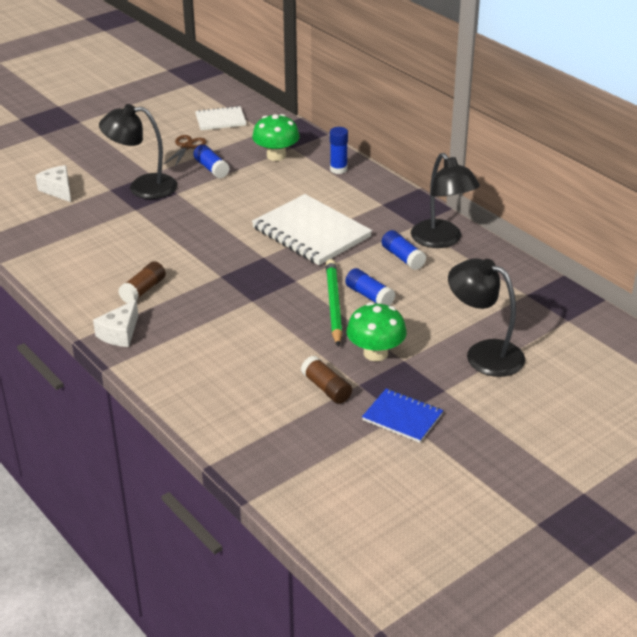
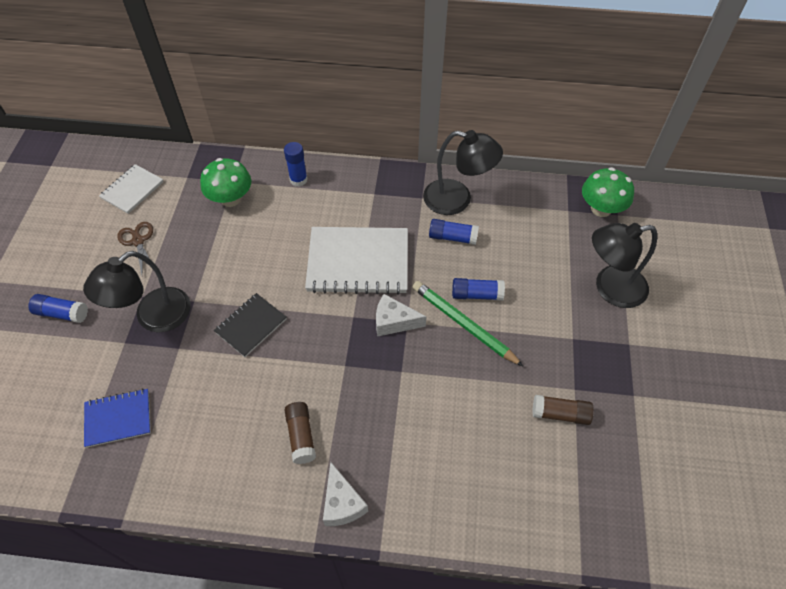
camera: 45 degrees left, 20 degrees up
white cheese [35,165,71,202] -> white cheese moved to [376,294,426,337]
blue glue stick [193,145,230,179] -> blue glue stick moved to [28,294,88,323]
green mushroom [347,302,407,361] -> green mushroom moved to [582,167,634,217]
blue notebook [362,389,443,443] -> blue notebook moved to [84,389,151,448]
none -> black notebook [214,293,287,357]

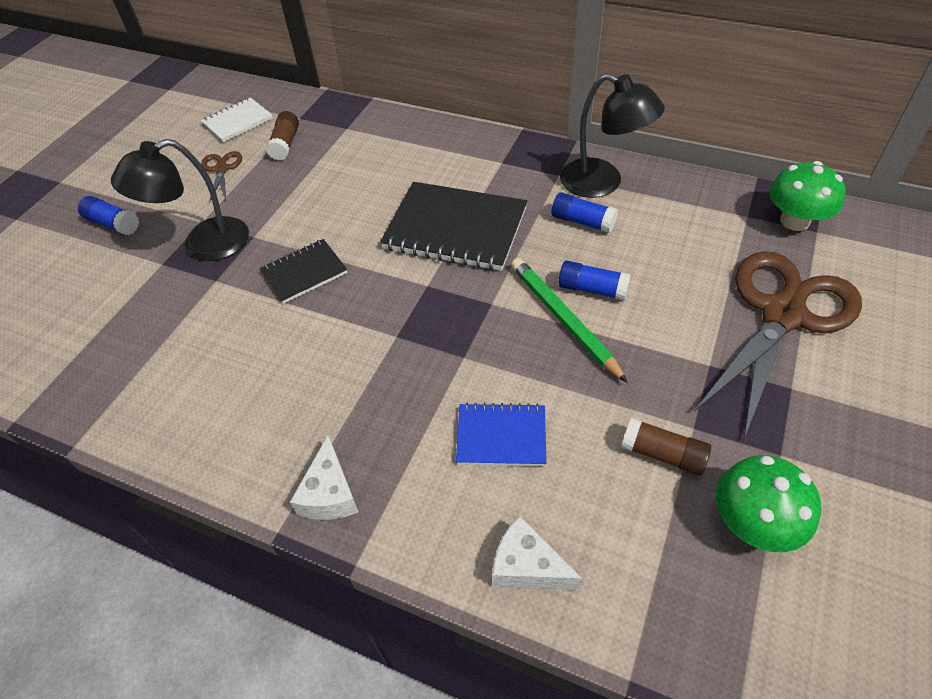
camera: 20 degrees right, 5 degrees down
blue notebook [84,389,151,448] -> blue notebook moved to [456,403,546,466]
green mushroom [200,158,251,207] -> green mushroom moved to [716,455,821,552]
blue glue stick [284,142,308,186] -> none
brown glue stick [284,402,316,464] -> brown glue stick moved to [266,111,299,161]
white notebook [305,227,408,295] -> black notebook [380,182,527,271]
white cheese [376,294,426,337] -> white cheese moved to [492,516,583,590]
black lamp [592,223,657,308] -> brown scissors [694,251,862,439]

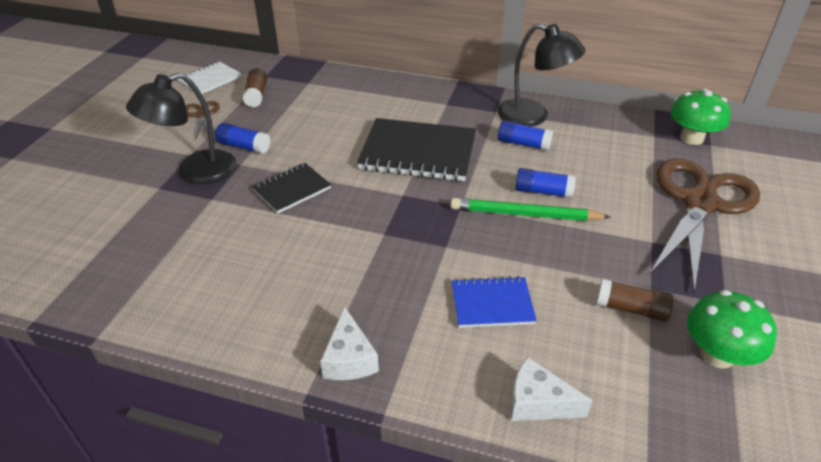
camera: 10 degrees left, 10 degrees down
blue glue stick [78,196,139,235] -> blue glue stick moved to [215,123,270,154]
green pencil [511,258,628,383] -> green pencil turned 45 degrees counterclockwise [450,198,611,221]

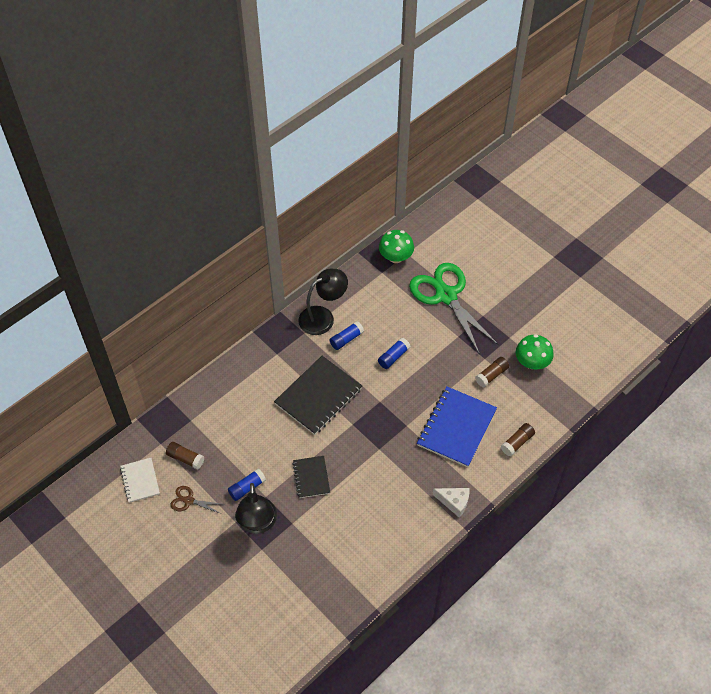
camera: 60 degrees left, 15 degrees up
green pencil [450,198,611,221] -> none
blue notebook [452,276,537,328] -> blue notebook [417,387,497,467], size x1.81
white cheese [510,357,593,421] -> brown glue stick [501,423,535,457]
brown scissors [649,158,760,292] -> green scissors [409,263,499,355]

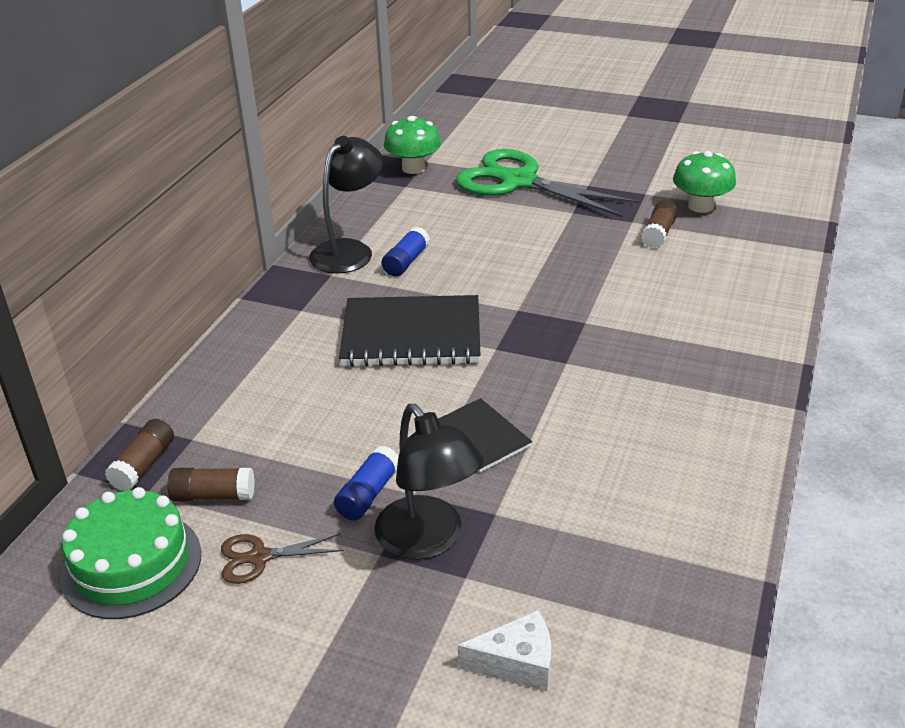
camera: 25 degrees left, 20 degrees down
white notebook [120,458,160,503] -> green cake [60,487,201,619]
black notebook [274,356,362,435] -> black notebook turned 75 degrees clockwise [339,295,480,367]
blue glue stick [378,337,410,369] -> none
blue notebook [417,387,497,467] -> none
white cheese [433,488,470,518] -> white cheese moved to [458,610,551,691]
brown glue stick [501,423,535,457] -> brown glue stick moved to [105,419,174,491]

